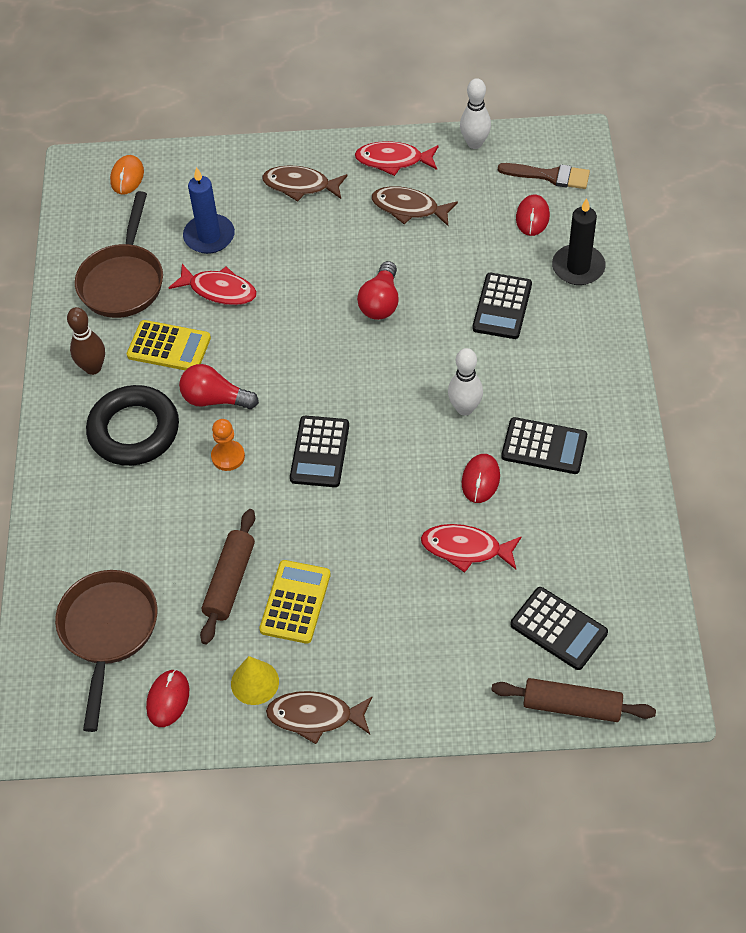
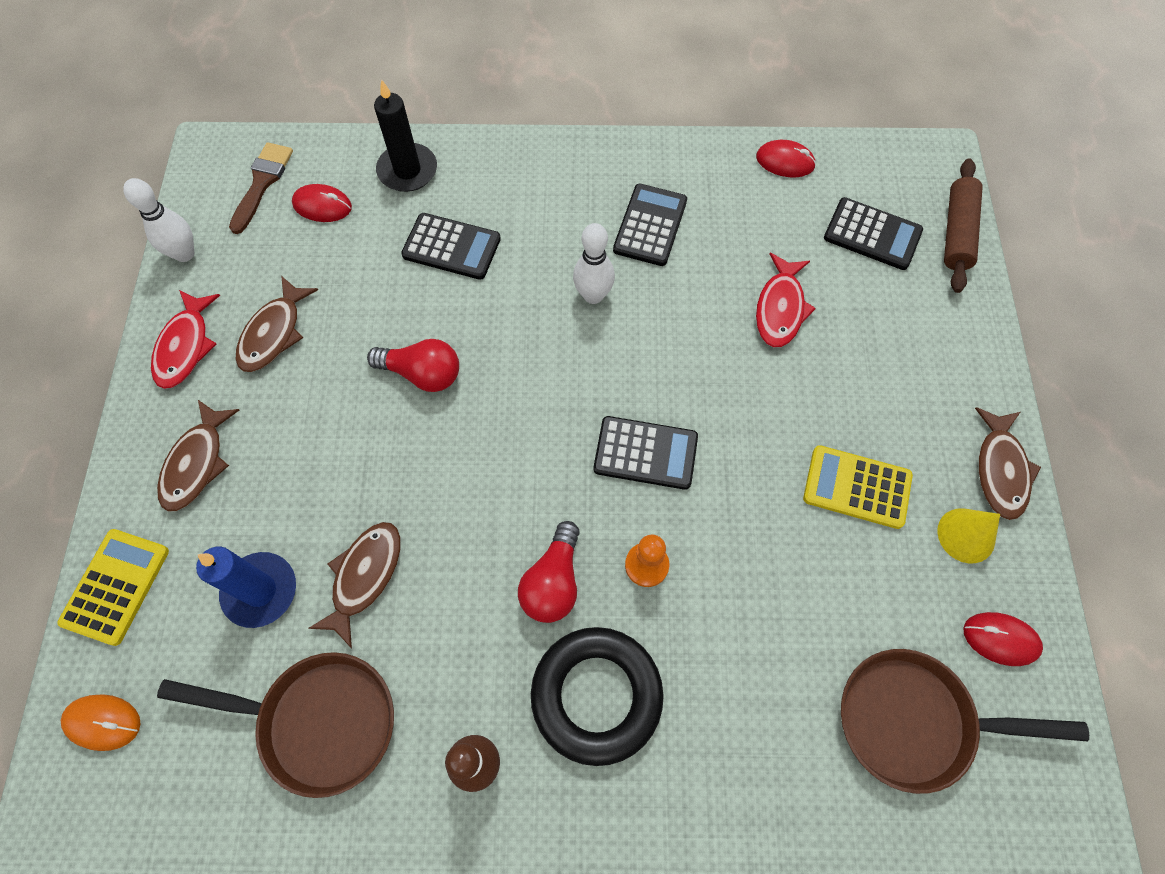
camera: 90 degrees left, 10 degrees up
yellow calculator [127,320,211,370] -> yellow calculator moved to [58,529,169,646]
red fish [169,264,257,305] -> brown fish [309,522,400,648]
brown rolling pin [200,509,255,644] -> none
red mouse [462,454,500,503] -> red mouse moved to [756,140,816,177]
black calculator [510,587,608,670] -> black calculator turned 75 degrees clockwise [824,197,923,270]

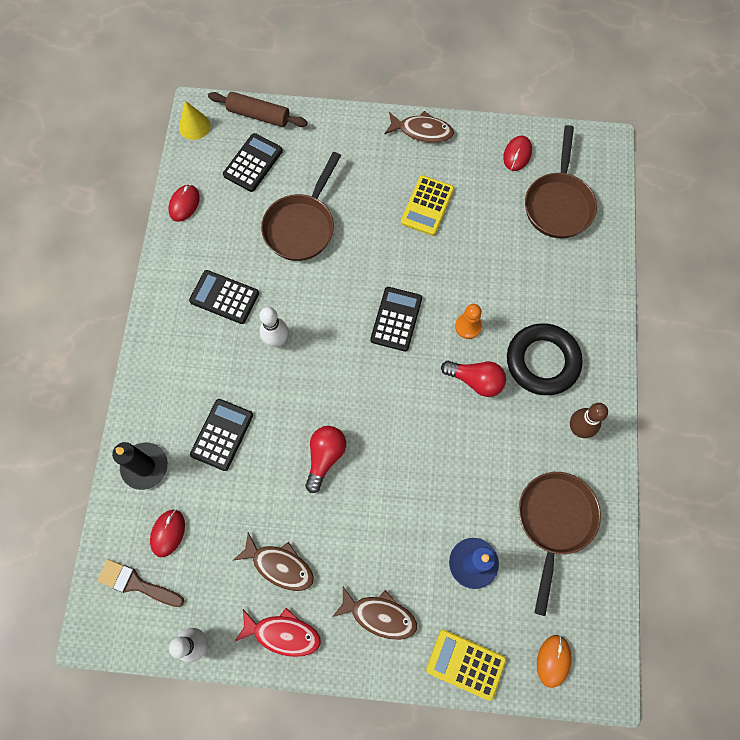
camera: 85 degrees left, 5 degrees up
brown fish [309,522,400,648] -> none
red fish [756,253,816,347] -> brown pan [261,152,341,261]
yellow cone [937,508,1000,563] -> yellow cone moved to [179,101,210,140]

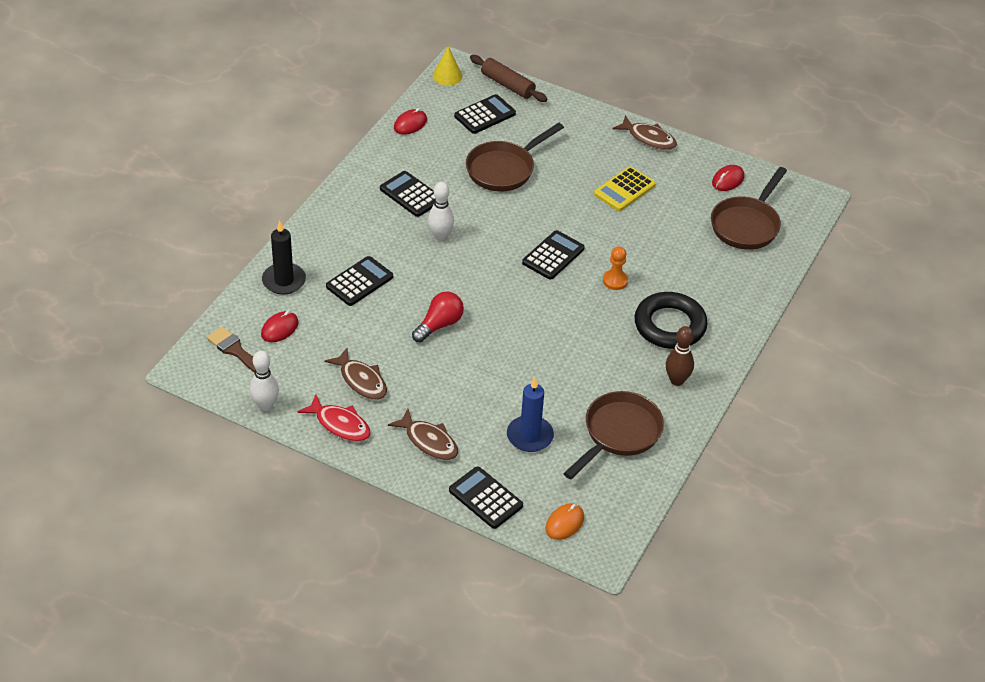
camera: 20 degrees right, 25 degrees down
yellow calculator [426,630,506,701] -> black calculator [449,466,523,529]
red light bulb [441,361,506,397] -> none

